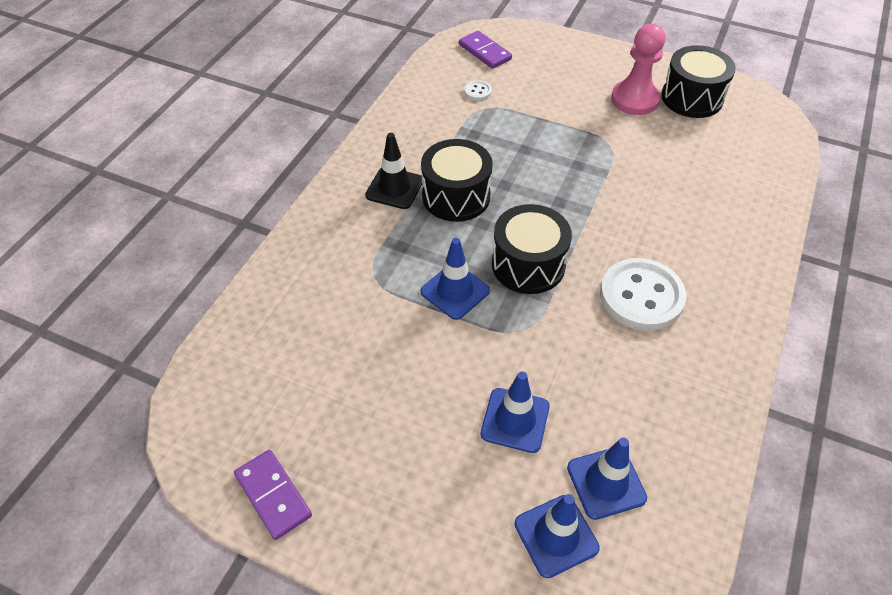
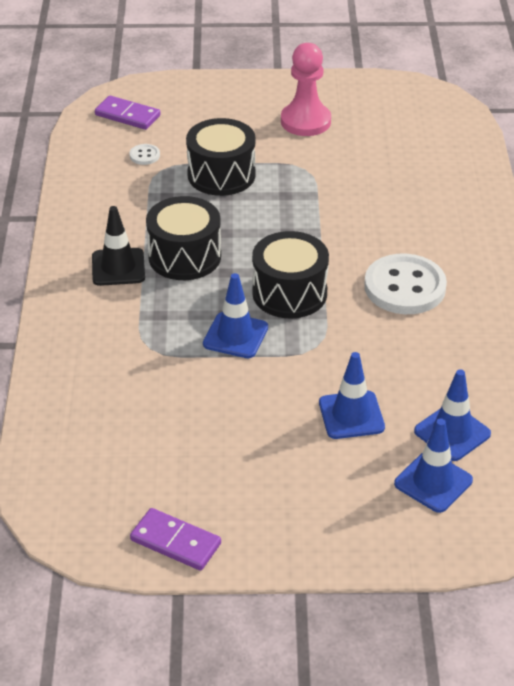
camera: 25 degrees left, 10 degrees down
black drum [661,45,736,118] -> black drum moved to [186,118,256,196]

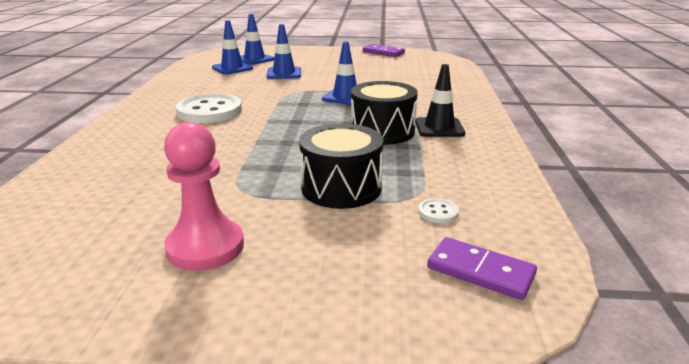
camera: 175 degrees left, 15 degrees down
black drum [252,231,329,319] -> none

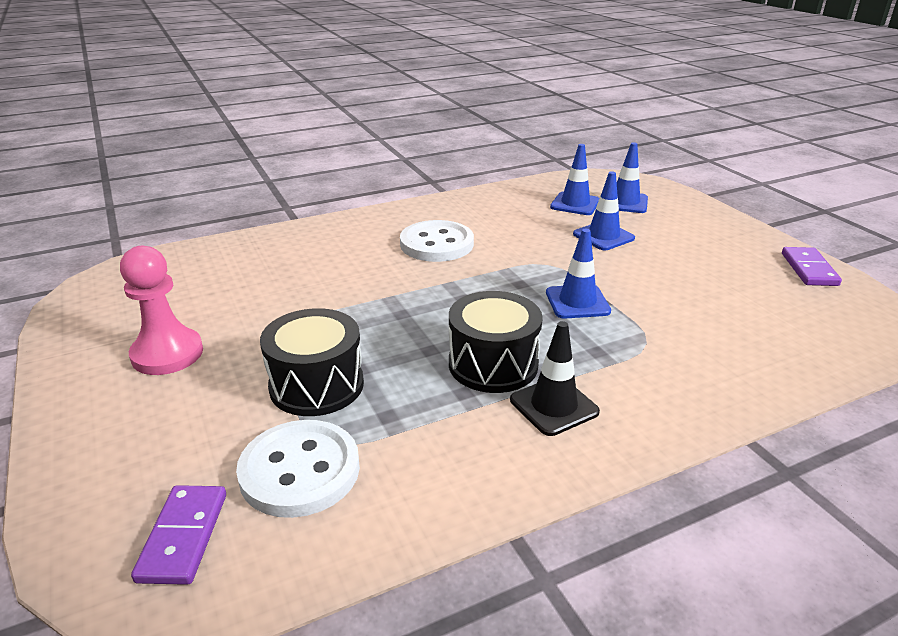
camera: 60 degrees right, 5 degrees up
white button [418,198,459,223] -> white button [236,420,360,518], size x2.39

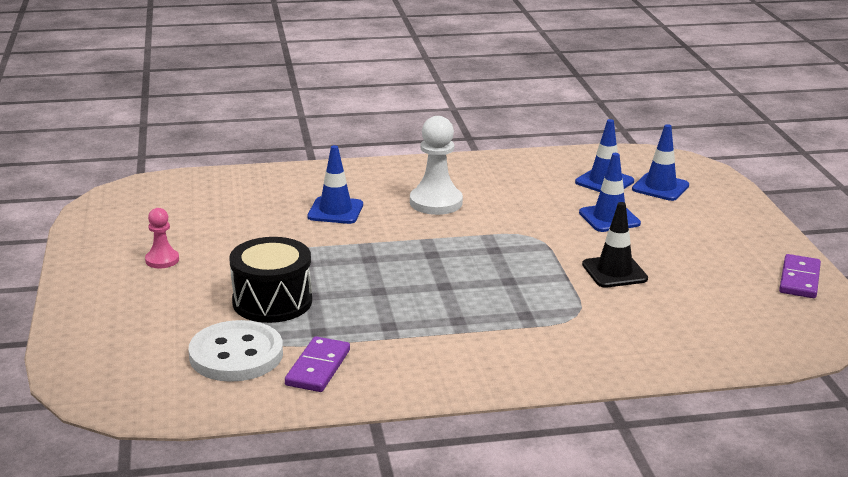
camera: 15 degrees right, 5 degrees down
pink pawn [120,246,203,375] -> pink pawn [145,208,179,268], size x0.57
purple domino [131,485,226,585] -> purple domino moved to [285,336,350,392]
white button [400,220,474,262] -> white pawn [410,116,463,215]
black drum [449,291,543,393] -> none
black traffic cone [510,321,600,436] -> black traffic cone moved to [582,202,648,288]
blue traffic cone [546,229,611,319] -> blue traffic cone moved to [307,145,363,224]

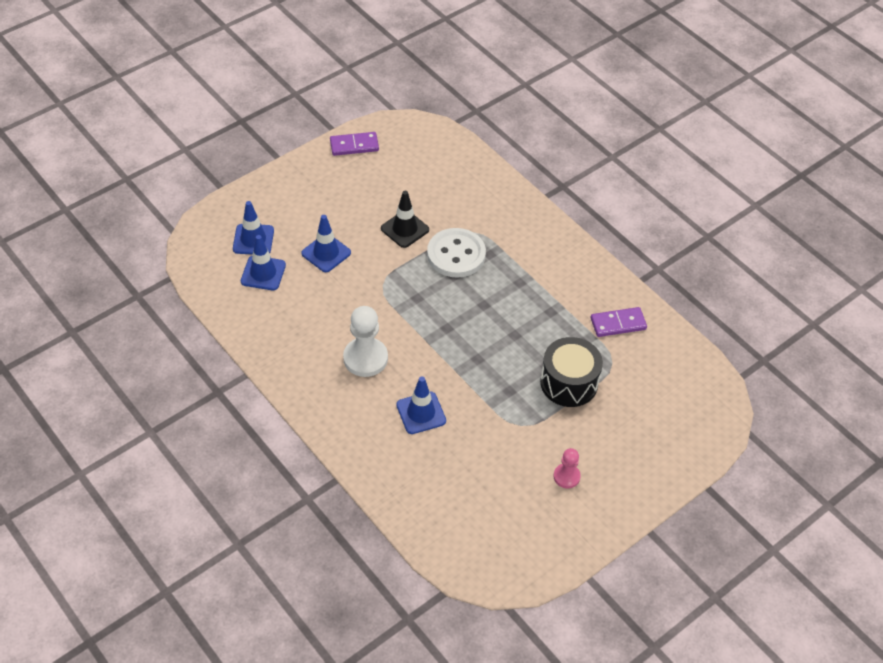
camera: 120 degrees left, 25 degrees up
white button [188,320,283,382] -> white button moved to [427,228,486,278]

